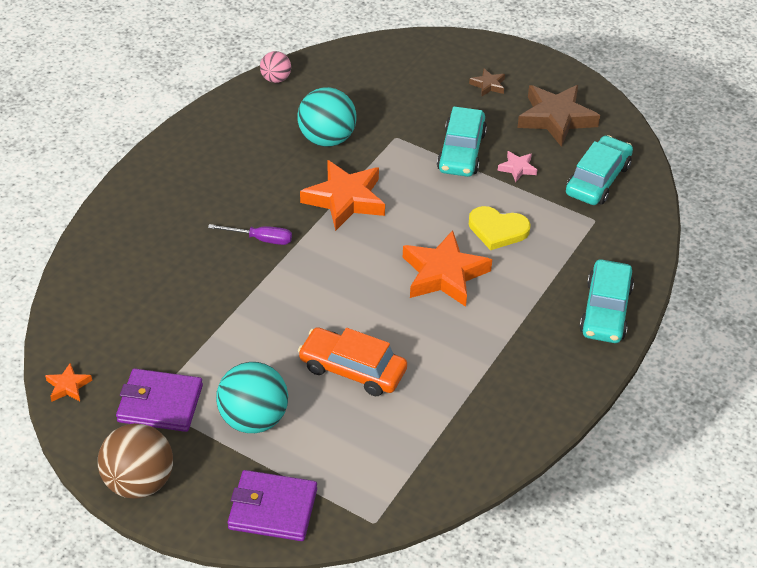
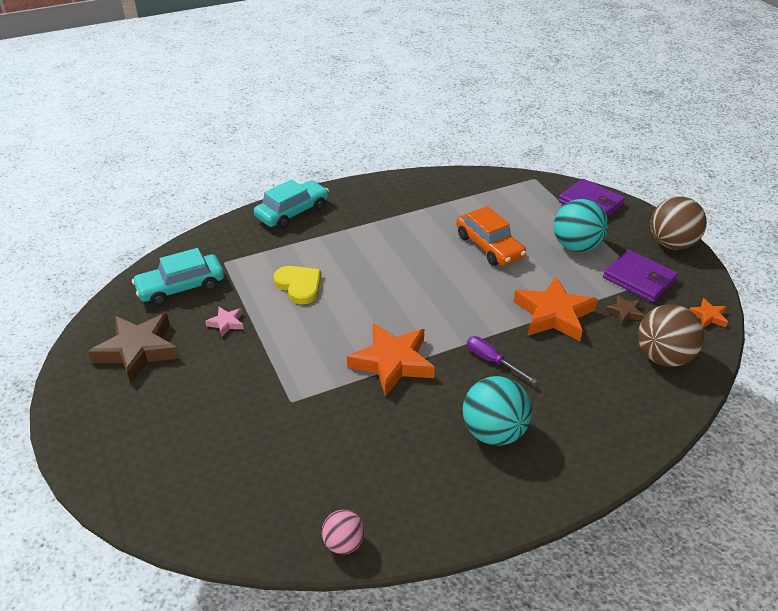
camera: 145 degrees left, 5 degrees down
turquoise ball [297,87,357,147] -> turquoise ball moved to [463,376,532,446]
orange star [403,230,492,307] -> orange star moved to [514,276,597,341]
turquoise car [437,106,487,177] -> none
brown star [469,68,505,96] -> brown star moved to [605,295,645,325]
none -> brown ball [638,305,704,367]

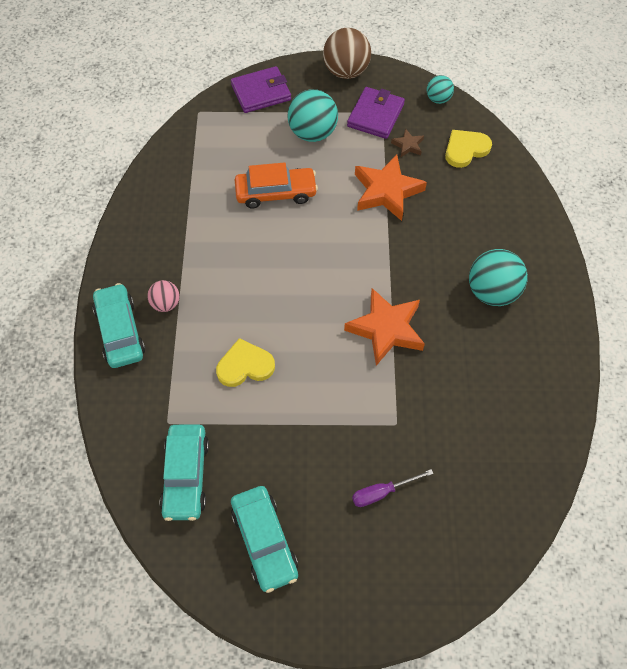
camera: 65 degrees left, 20 degrees up
brown star [88,313,180,383] -> turquoise car [231,486,298,593]
pink star [205,307,244,337] -> none
pink ball [322,510,365,554] -> pink ball moved to [147,280,180,312]
purple screwdriver [467,336,537,384] -> purple screwdriver moved to [352,469,433,507]
purple wallet [603,250,678,302] -> purple wallet turned 45 degrees counterclockwise [347,87,405,139]
brown ball [638,305,704,367] -> yellow heart [445,130,492,168]
orange star [689,298,728,328] -> turquoise ball [426,75,454,104]

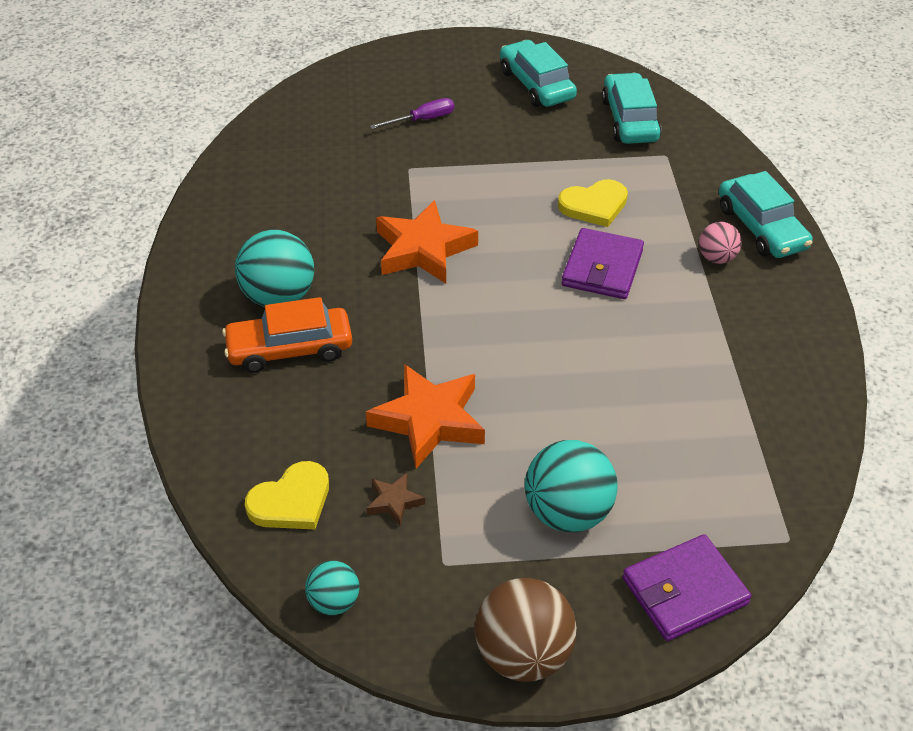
camera: 175 degrees right, 15 degrees down
orange car [235,162,318,208] -> orange car moved to [222,297,352,373]
purple wallet [347,87,405,139] -> purple wallet moved to [562,228,644,299]

